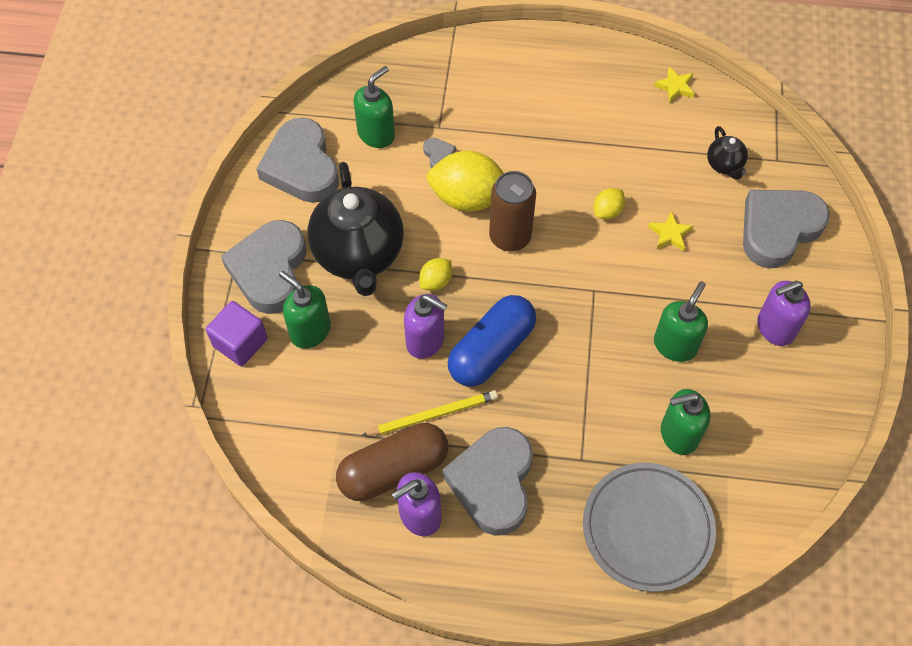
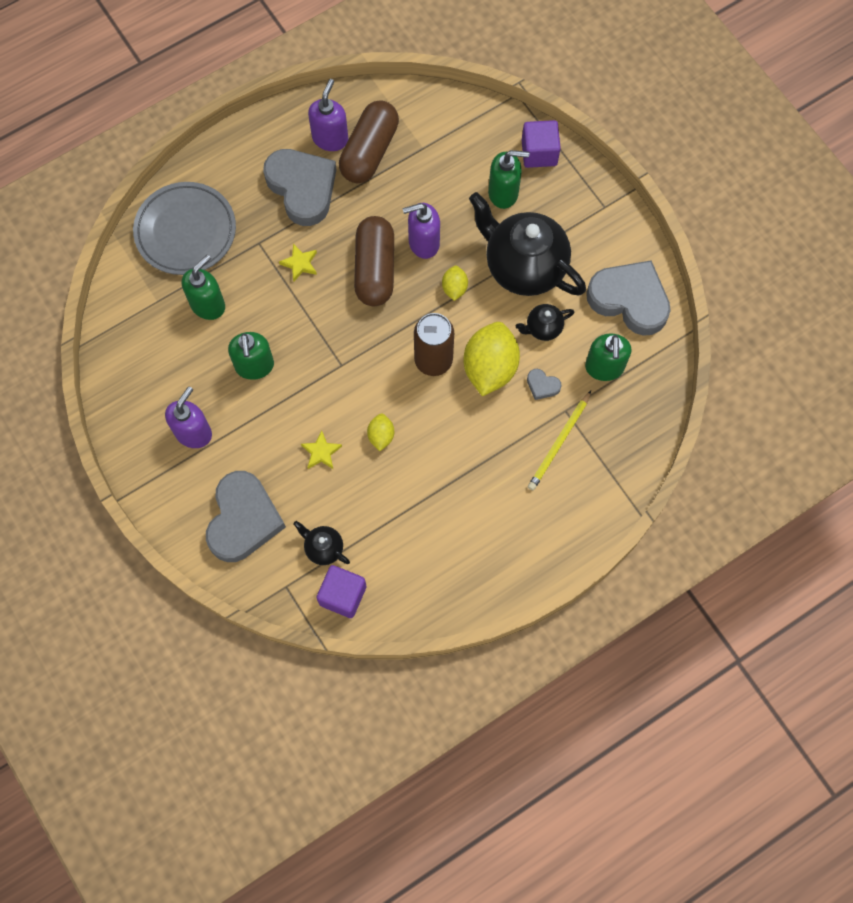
camera: 140 degrees right, 10 degrees up
grey heart [221,220,306,314] -> none
yellow pencil [361,390,498,436] -> yellow pencil moved to [528,391,591,490]
yellow lemon [427,151,504,212] -> yellow lemon turned 45 degrees counterclockwise [464,322,520,396]
blue capsule [448,295,536,387] -> brown capsule [354,216,394,306]
yellow star [654,67,695,103] -> yellow star moved to [279,244,317,281]
none -> purple cube [316,565,366,618]
none -> black teapot [516,304,574,341]

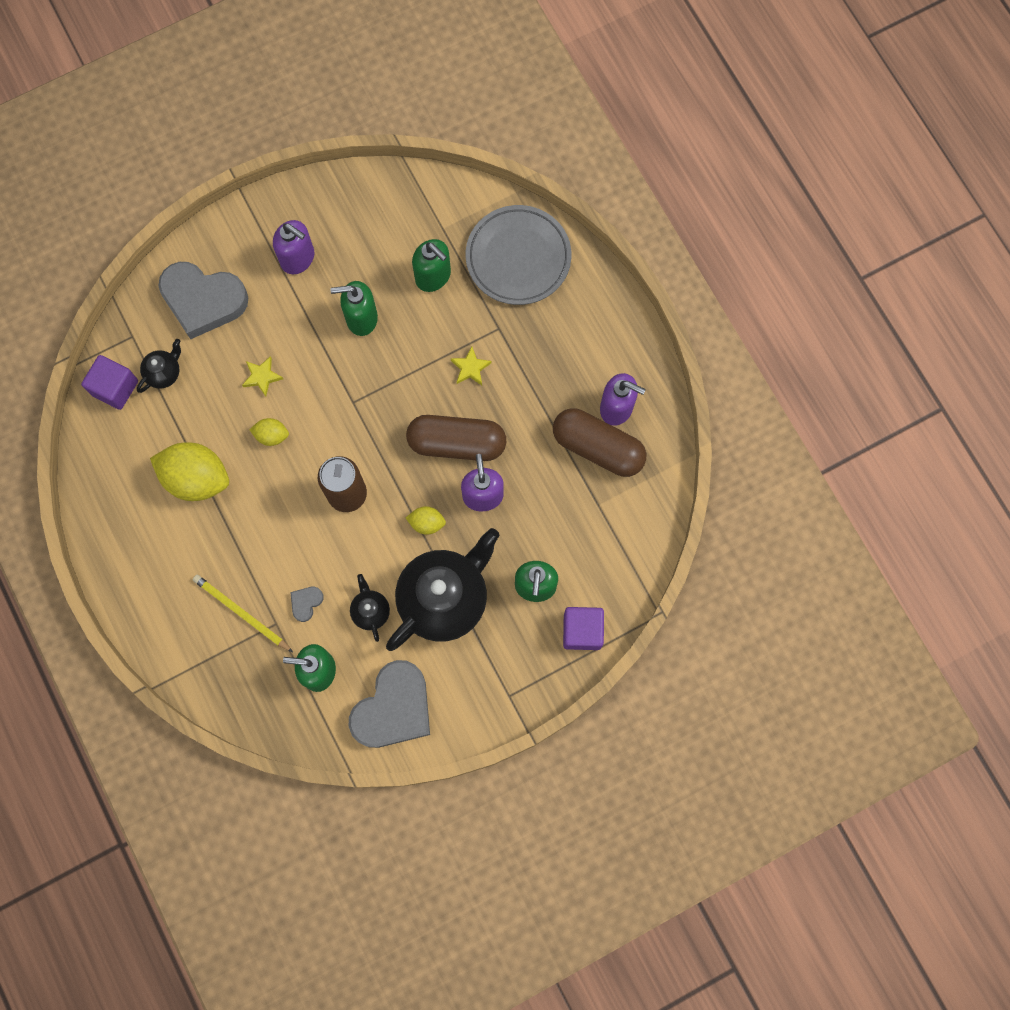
camera: 95 degrees right, 5 degrees up
grey heart [263,149,337,226] -> none
yellow lemon [464,322,520,396] -> yellow lemon moved to [150,442,229,501]

